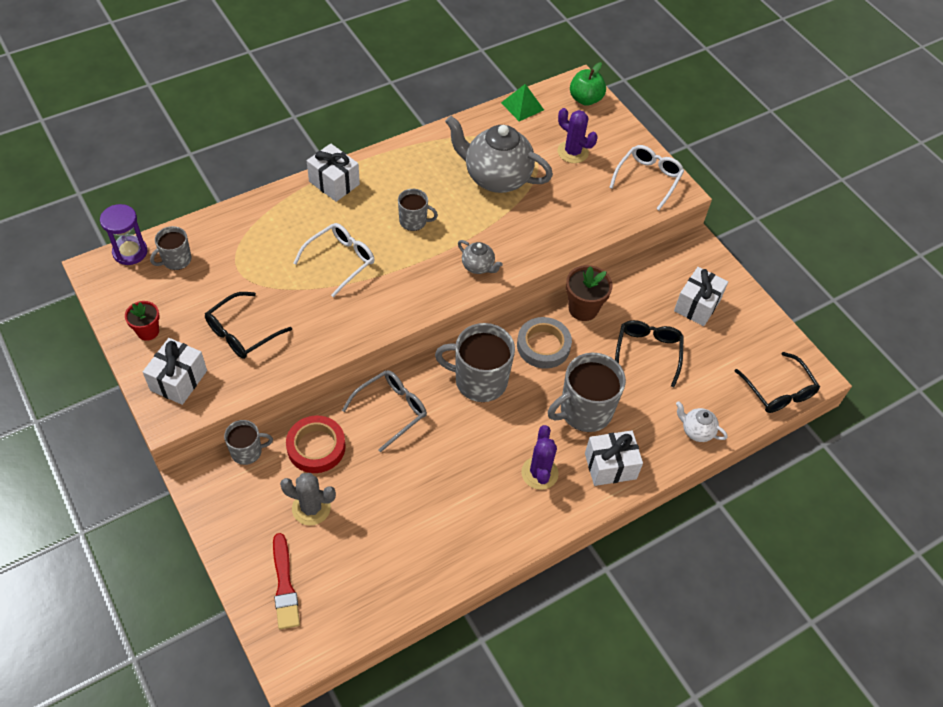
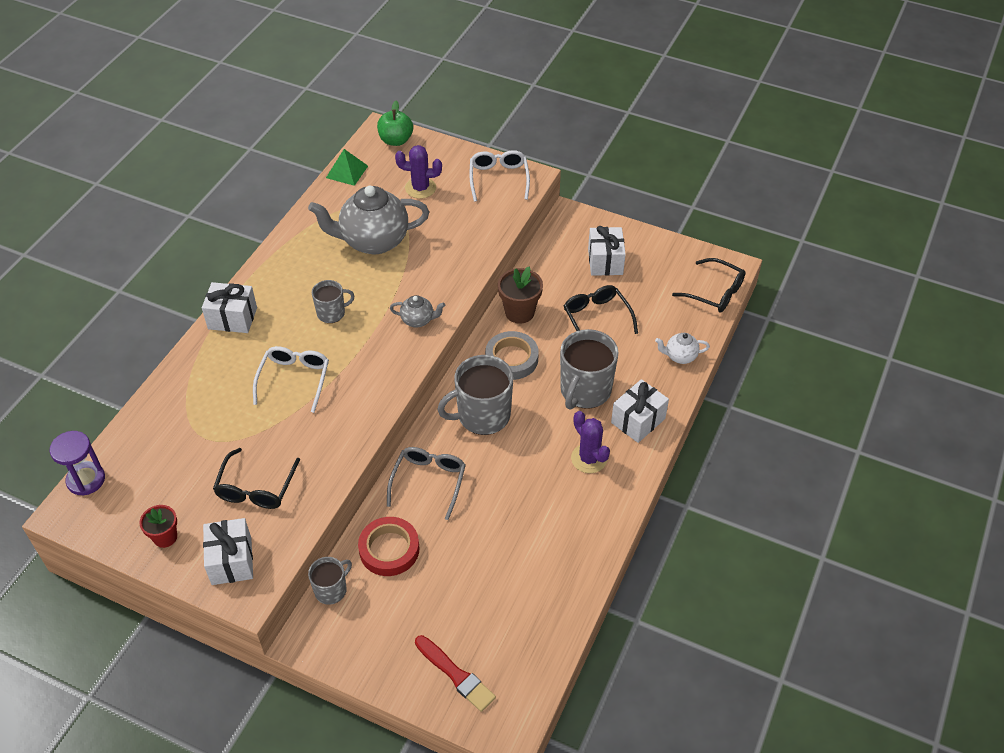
camera: 30 degrees left, 5 degrees down
grey mug [150,226,191,270] -> none
grey cactus [280,473,336,526] -> none

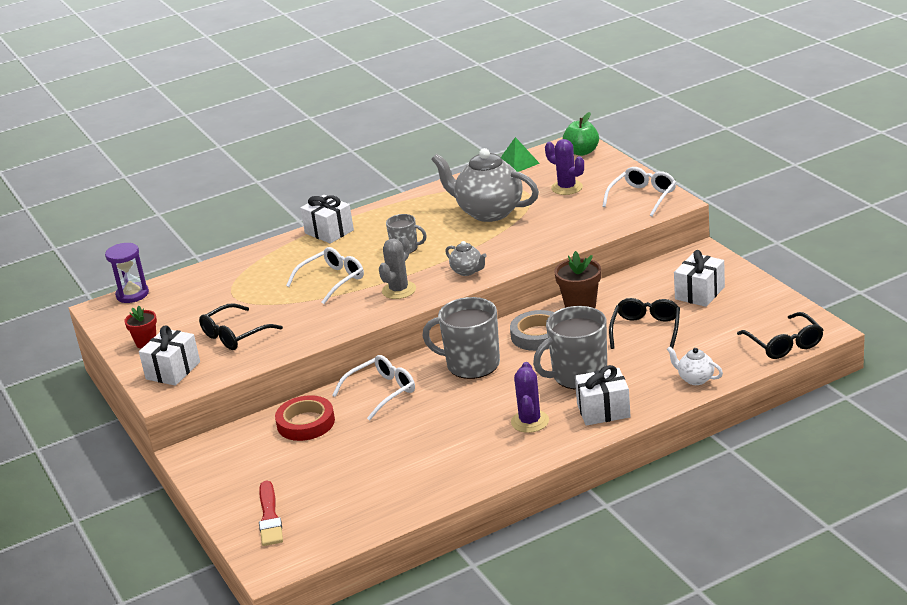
camera: 40 degrees right, 20 degrees down
grey mug [308,557,352,605] -> none
grey glasses [387,447,466,520] -> white glasses [332,355,415,421]
none -> grey cactus [379,236,416,299]

